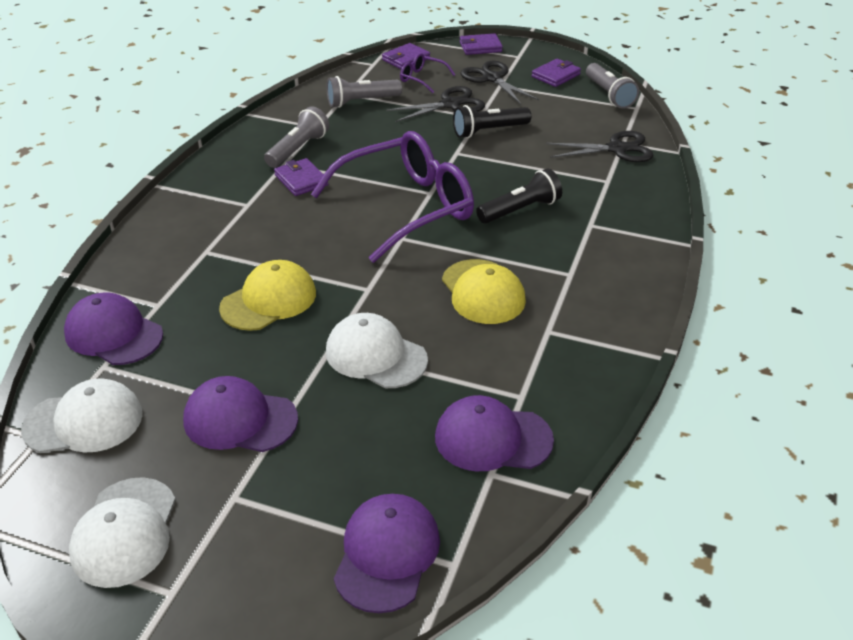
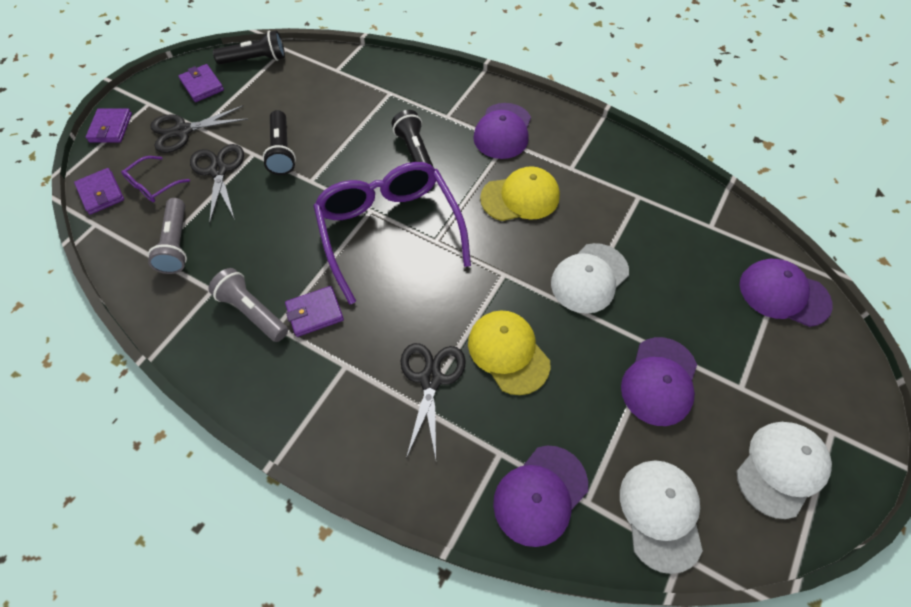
camera: 80 degrees left, 20 degrees up
white cap [69,477,176,588] -> white cap turned 60 degrees counterclockwise [737,422,832,519]
purple cap [435,395,554,471] -> purple cap moved to [473,103,531,159]
black scissors [546,131,653,162] -> black scissors moved to [400,343,466,459]
grey flashlight [586,63,639,109] -> black flashlight [213,30,285,64]

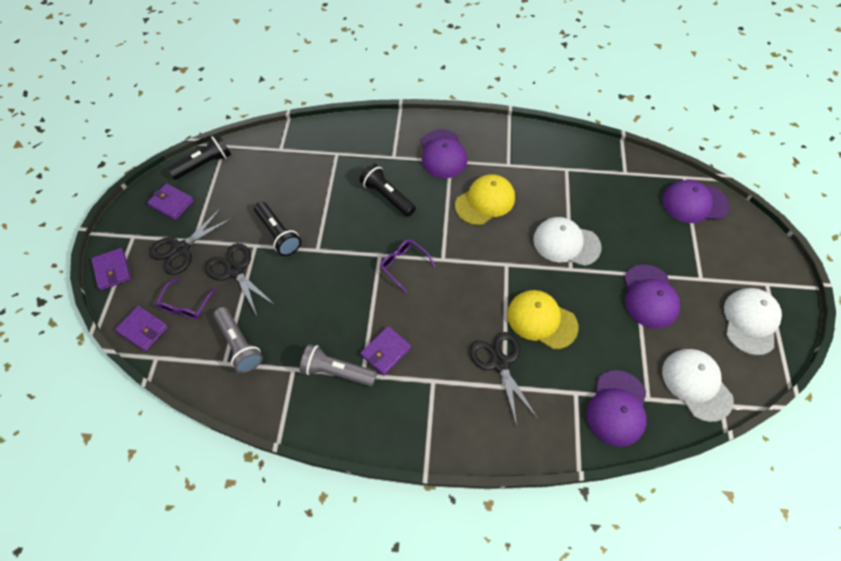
camera: 25 degrees left, 0 degrees up
purple glasses [313,162,471,305] -> purple glasses [380,239,436,293], size x0.42
white cap [551,243,629,314] -> white cap turned 90 degrees clockwise [533,217,602,266]

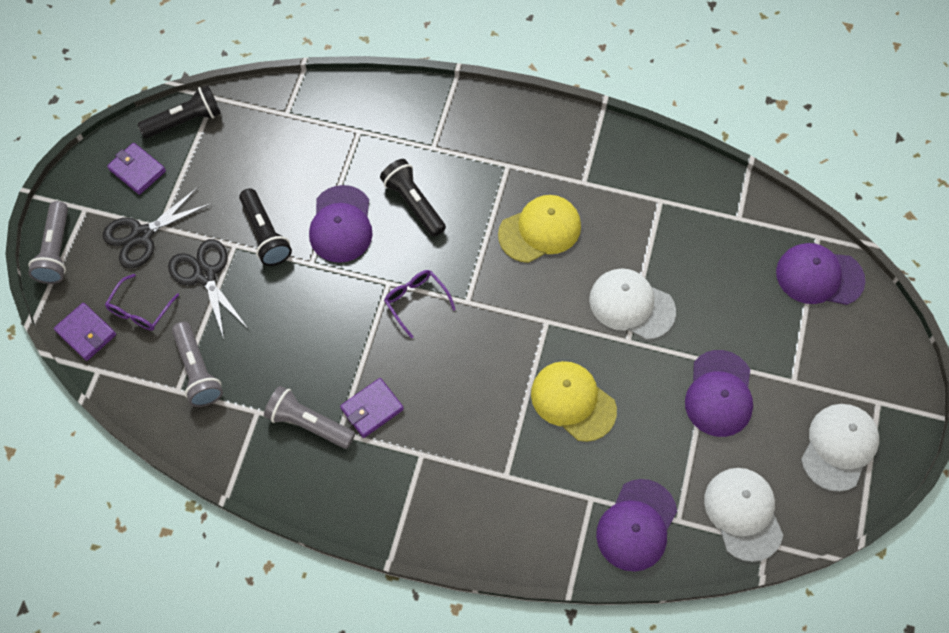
camera: 10 degrees right, 5 degrees up
purple wallet [91,248,131,290] -> grey flashlight [28,201,68,284]
purple cap [421,129,467,178] -> purple cap moved to [309,185,373,263]
black scissors [469,332,538,426] -> none

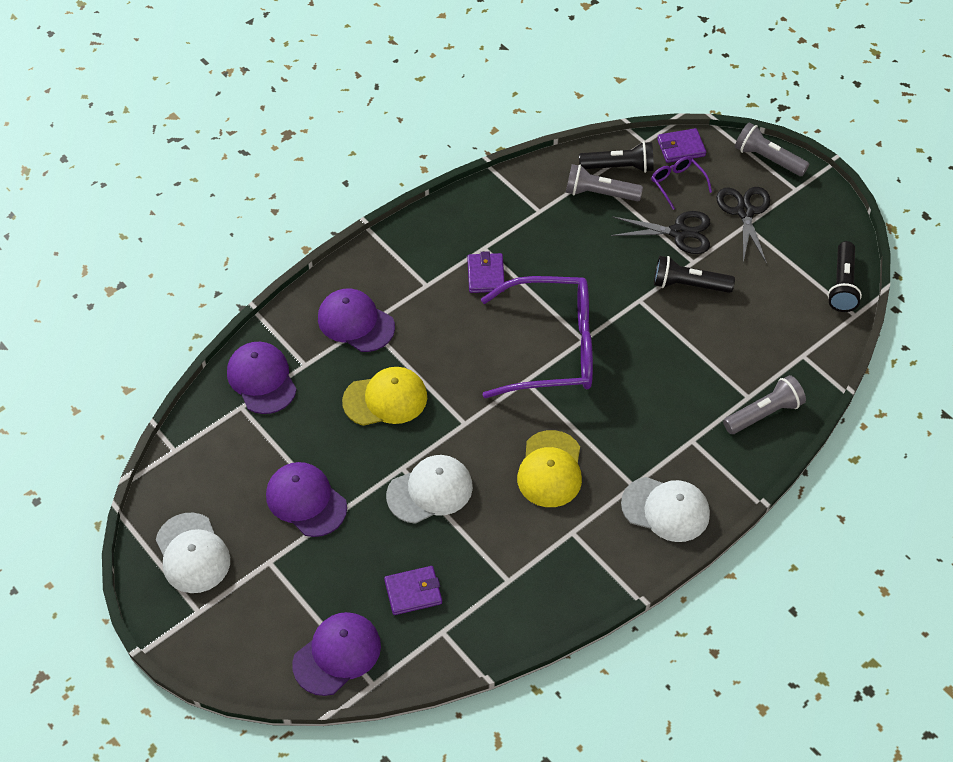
camera: 125 degrees right, 10 degrees down
purple wallet [107,143,166,195] -> purple wallet moved to [384,566,442,615]
grey flashlight [264,386,355,449] -> grey flashlight moved to [723,375,806,434]
purple cap [309,185,373,263] -> purple cap moved to [318,289,395,352]
black flashlight [380,159,446,237] -> black flashlight moved to [579,141,654,173]
purple glasses [384,270,456,338] -> purple glasses [481,276,593,398], size x2.40
white cap [704,468,783,562] -> white cap moved to [621,477,710,542]

